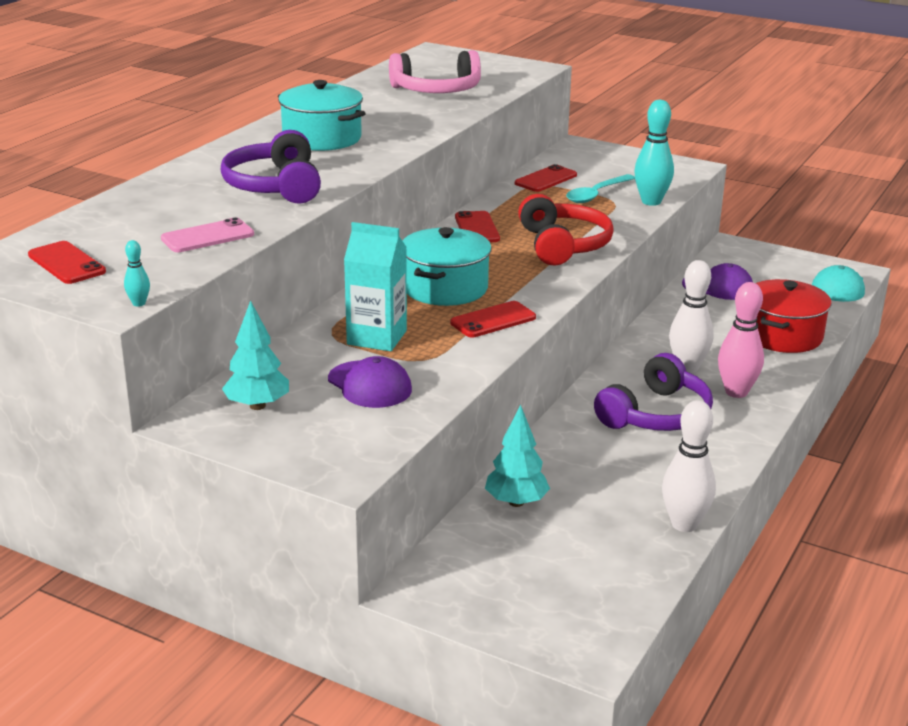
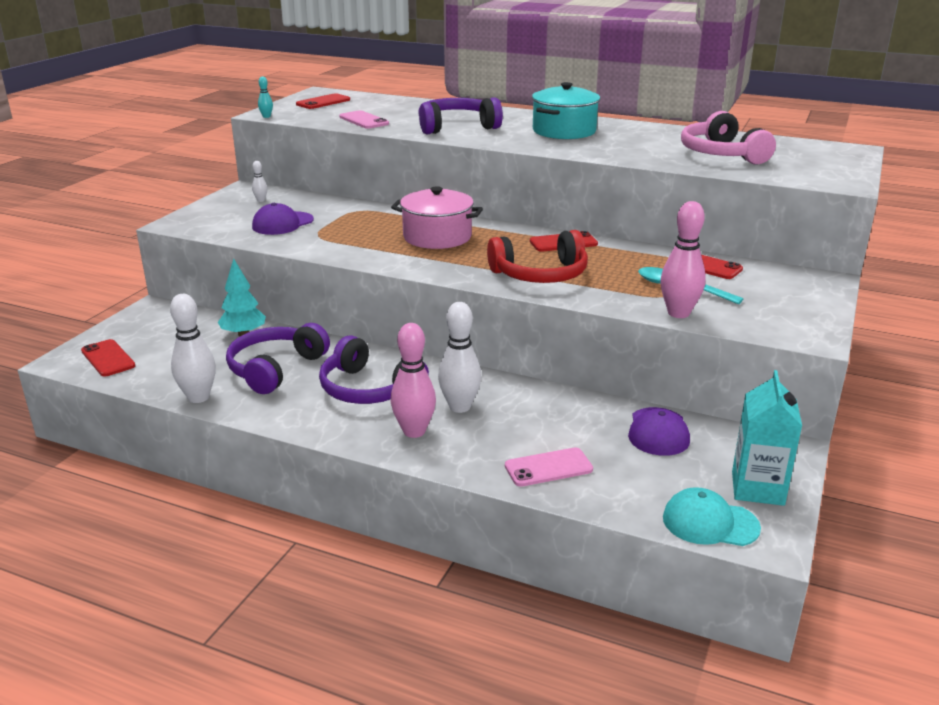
camera: 85 degrees right, 0 degrees up
turquoise tree [222,300,289,410] -> white bowling pin [252,161,267,202]
turquoise carton [344,222,407,351] -> turquoise carton moved to [732,370,802,506]
turquoise pot [403,227,492,306] -> pink pot [391,186,483,249]
red phone [450,301,536,338] -> red phone moved to [81,339,135,377]
turquoise bowling pin [634,100,674,206] -> pink bowling pin [660,201,706,318]
red pot [756,279,831,353] -> pink phone [505,447,593,487]
none -> purple headphones [226,323,330,394]

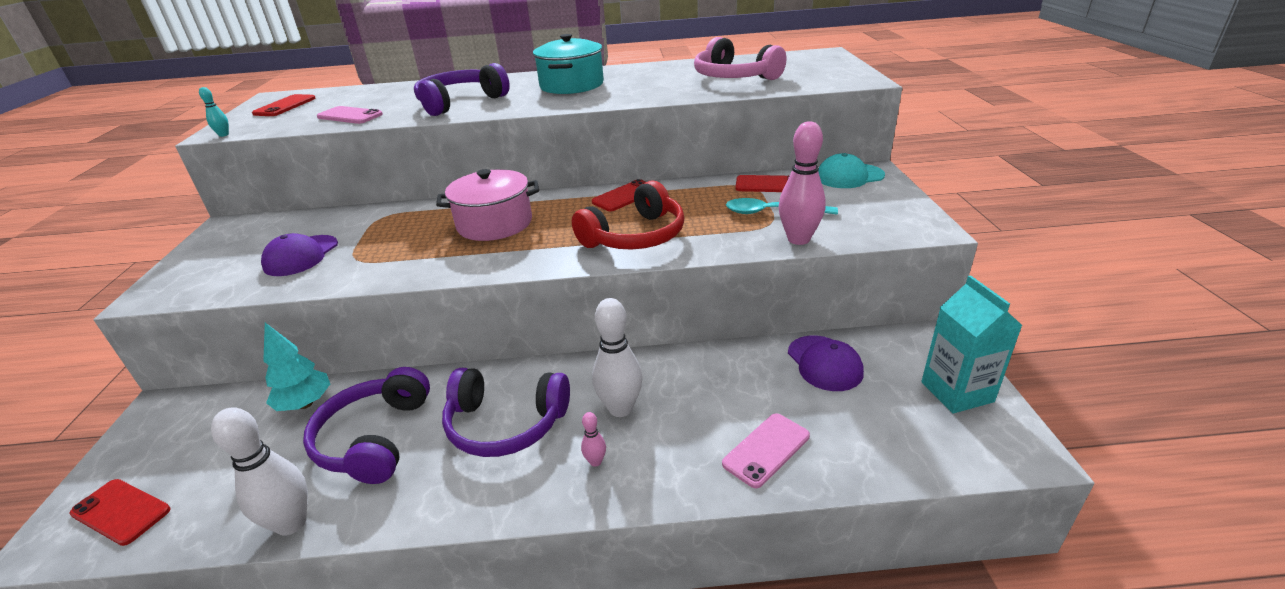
camera: 25 degrees left, 5 degrees up
white bowling pin [252,161,267,202] -> none
pink bowling pin [391,323,436,438] -> pink bowling pin [581,412,606,467], size x0.46
turquoise cap [663,487,761,546] -> turquoise cap moved to [818,153,885,188]

